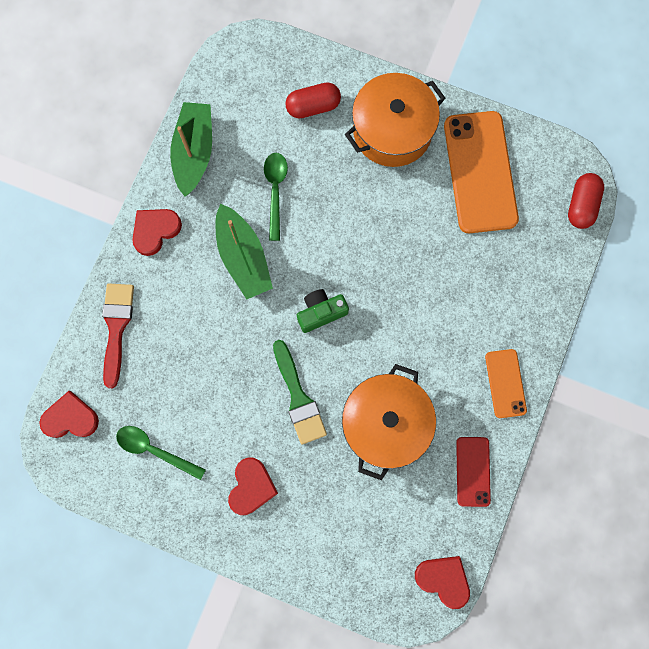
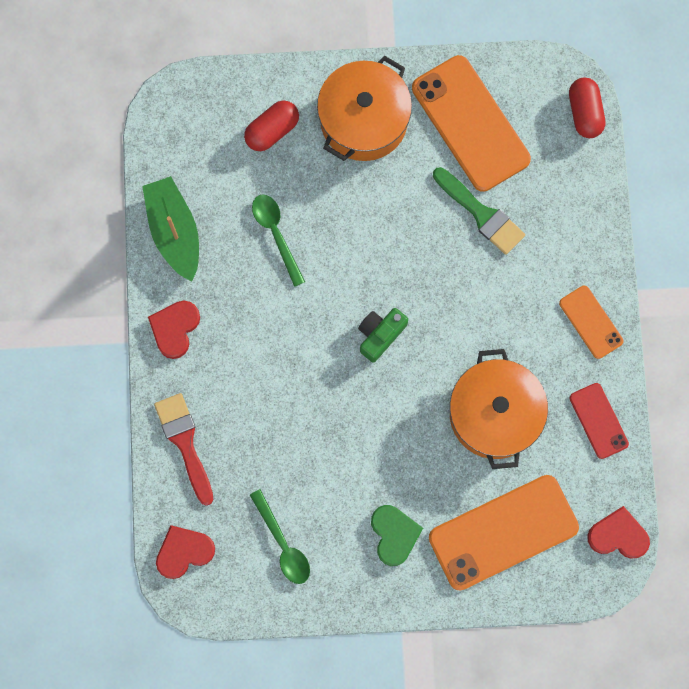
camera: 25 degrees left, 0 degrees up
green spoon [116,426,206,480] -> green spoon turned 120 degrees counterclockwise [250,489,310,584]
green boat [216,204,273,299] -> none
red heart [228,457,278,515] -> green heart [371,505,423,566]
green brush [273,340,327,445] -> green brush moved to [433,167,525,255]
none -> orange phone [429,475,579,591]

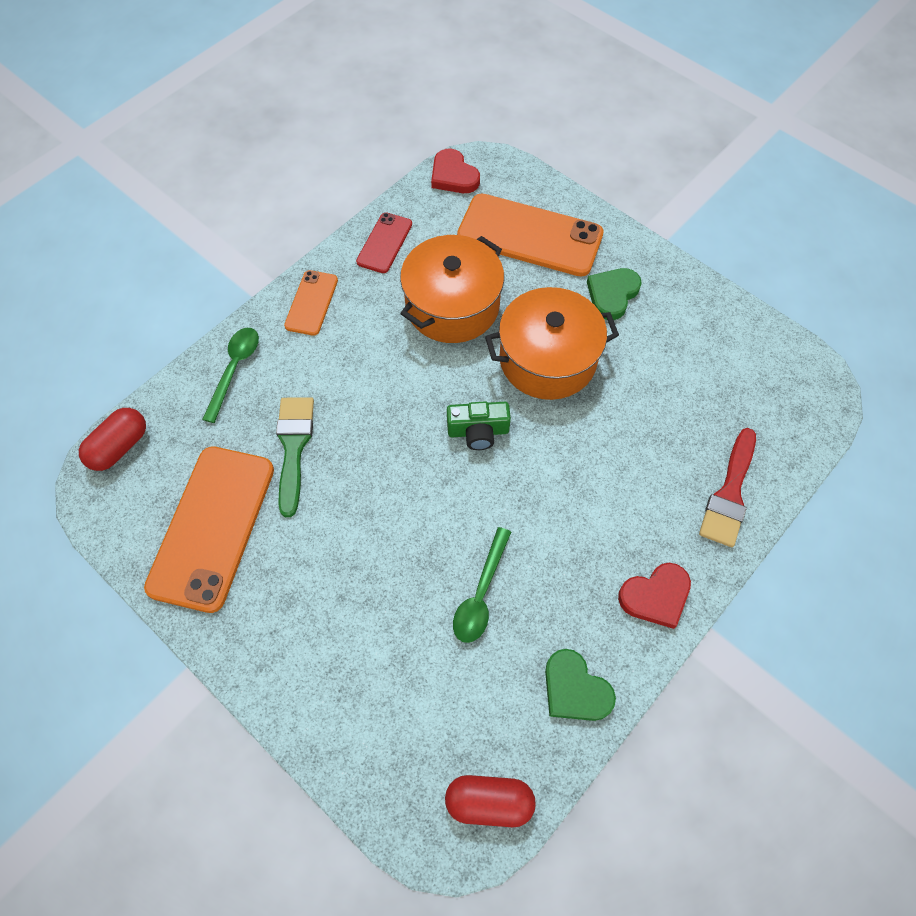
camera: 135 degrees left, 15 degrees down
green boat [142,176,199,281] -> green heart [545,649,616,721]
red heart [156,525,215,579] -> none
red capsule [244,101,299,151] -> red capsule moved to [445,775,536,827]
green spoon [250,489,310,584] -> green spoon moved to [202,328,259,423]
orange pot [317,56,412,161] -> orange pot moved to [485,287,619,400]

